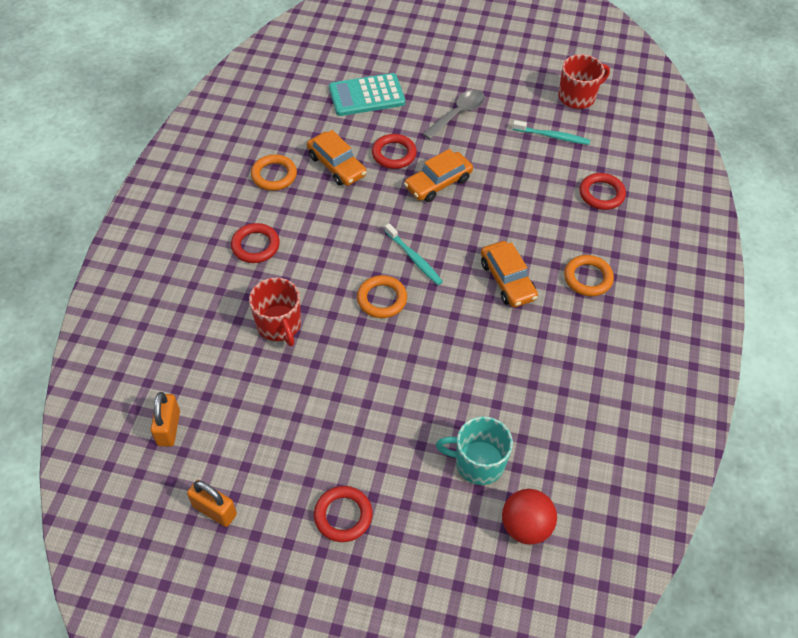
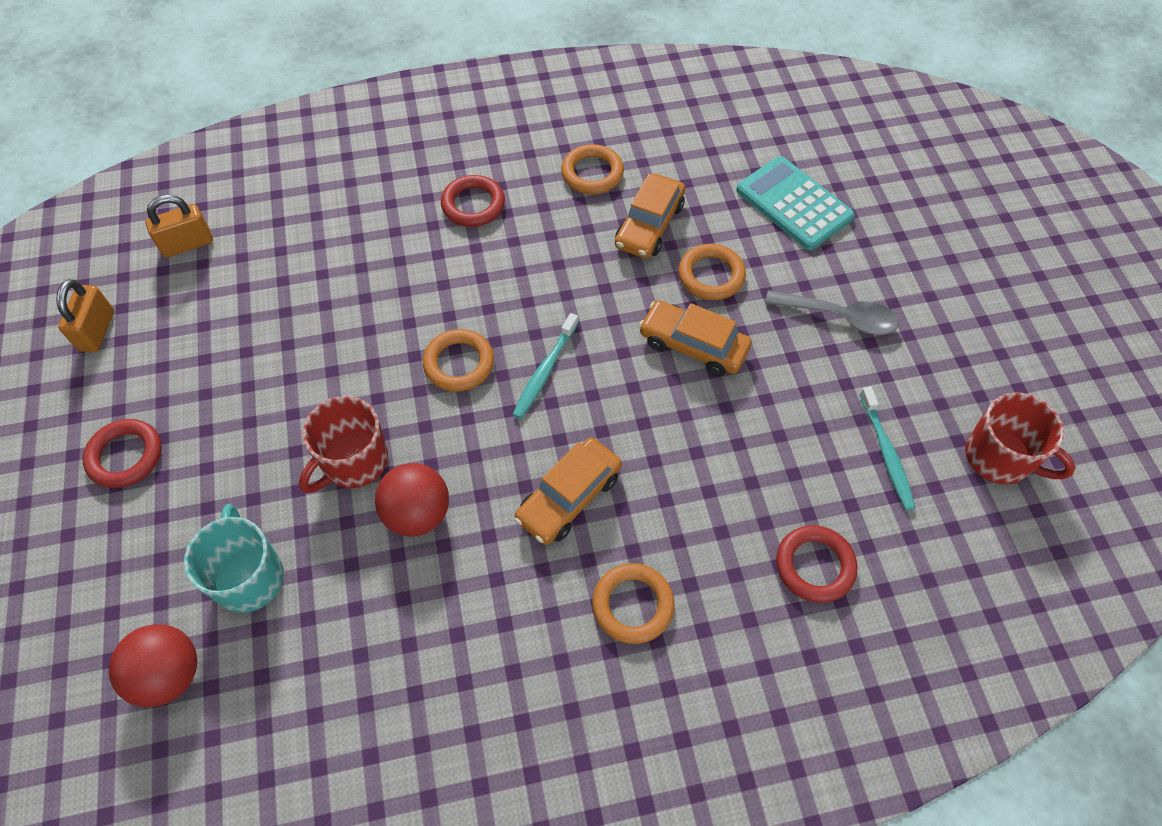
camera: 65 degrees right, 5 degrees up
red mug [249,277,301,346] -> red mug moved to [299,396,388,493]
red ring [372,134,417,169] -> orange ring [678,244,746,300]
none -> red ball [375,463,449,536]

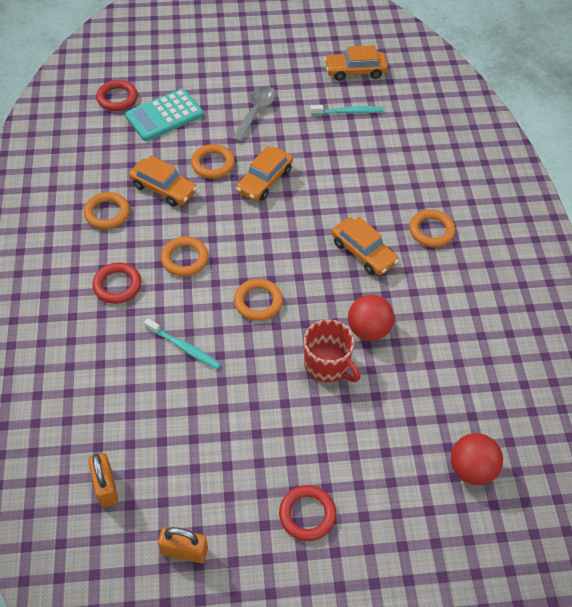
camera: 85 degrees left, 5 degrees down
turquoise mug [184,504,284,613] -> none
turquoise toothbrush [513,313,578,419] -> turquoise toothbrush moved to [144,319,221,369]
red ring [776,525,857,603] -> red ring moved to [96,80,138,111]
red mug [965,392,1076,485] -> orange car [325,45,388,81]
none -> orange ring [161,237,208,276]

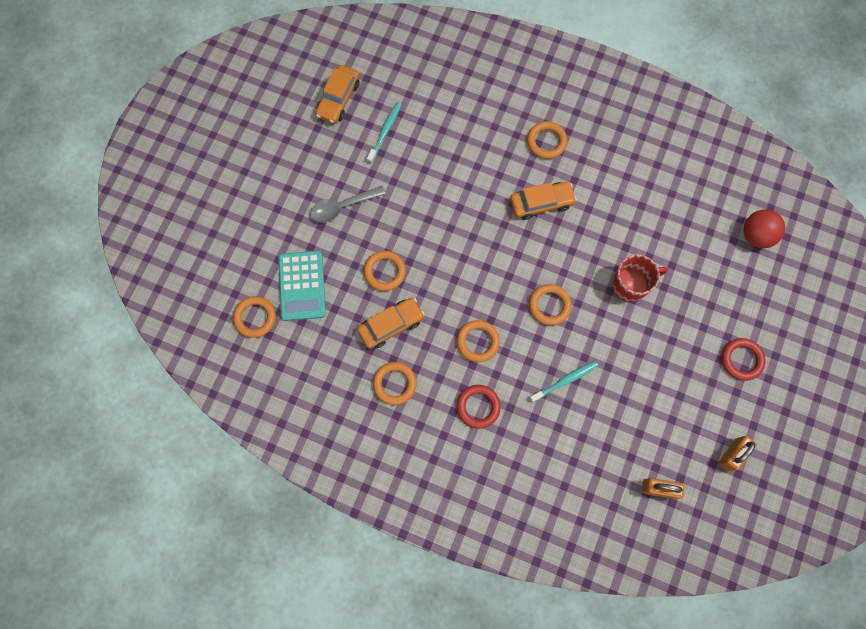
camera: 60 degrees left, 20 degrees up
red ring [96,80,138,111] -> orange ring [233,296,276,338]
grey spoon [232,86,276,142] -> grey spoon turned 75 degrees counterclockwise [310,186,386,222]
orange car [236,146,293,201] -> none
red ball [348,295,394,341] -> none

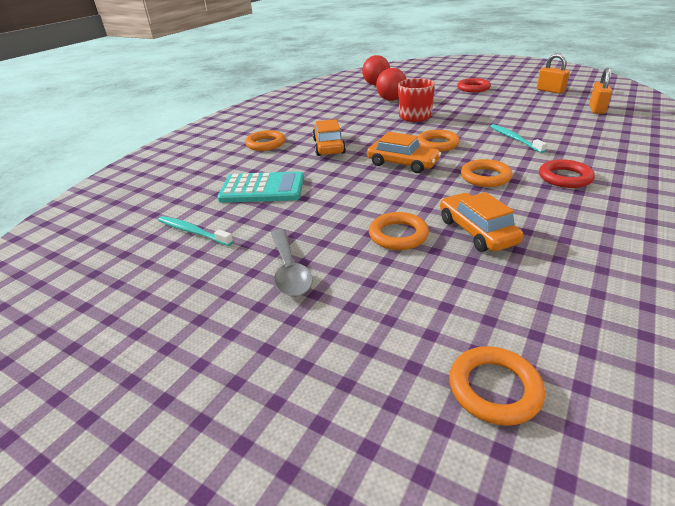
camera: 80 degrees left, 40 degrees down
turquoise calculator [278,251,326,321] -> turquoise calculator moved to [217,171,304,203]
orange car [315,65,360,124] -> orange car moved to [367,132,441,173]
orange ring [373,362,416,405] -> none
none -> red ball [376,68,406,101]

